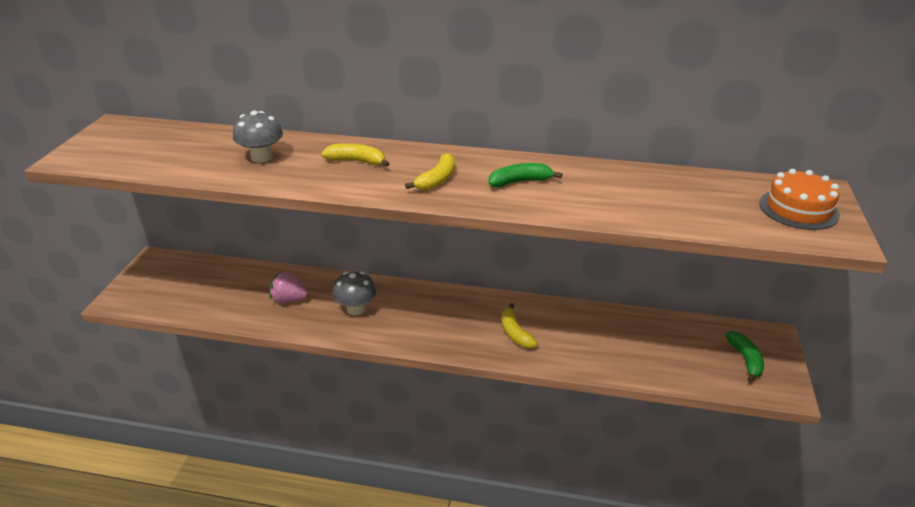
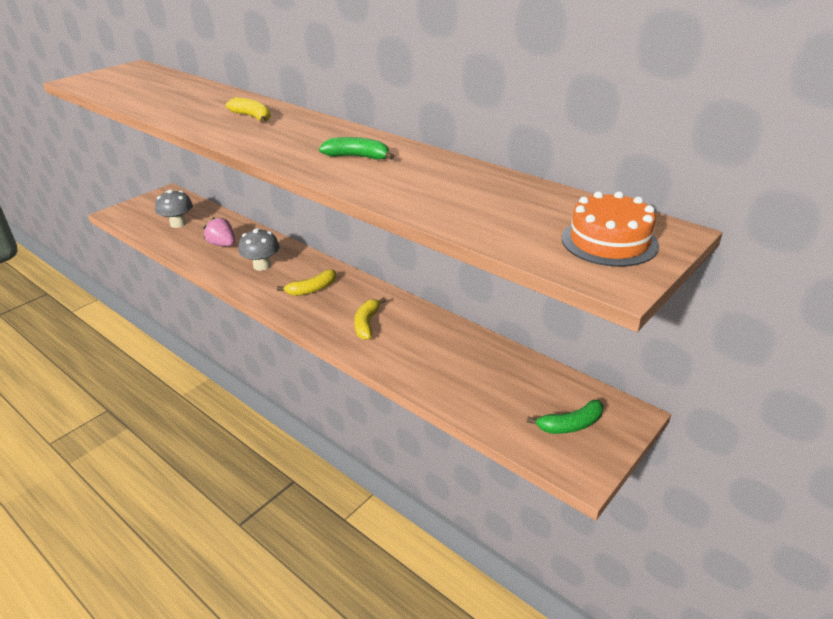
camera: 30 degrees right, 0 degrees up
grey mushroom [233,110,283,163] -> grey mushroom moved to [155,189,193,228]
yellow banana [405,153,455,190] -> yellow banana moved to [277,269,337,296]
green banana [725,331,764,382] -> green banana turned 45 degrees clockwise [527,400,604,434]

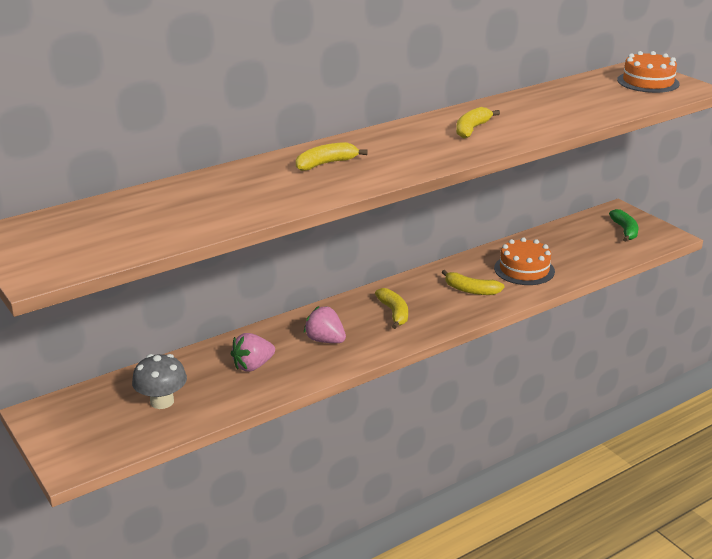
camera: 75 degrees left, 5 degrees down
grey mushroom [238,228,280,271] -> pink strawberry [304,306,346,343]
green banana [319,137,395,160] -> yellow banana [456,107,500,138]
none -> orange cake [494,237,555,285]

